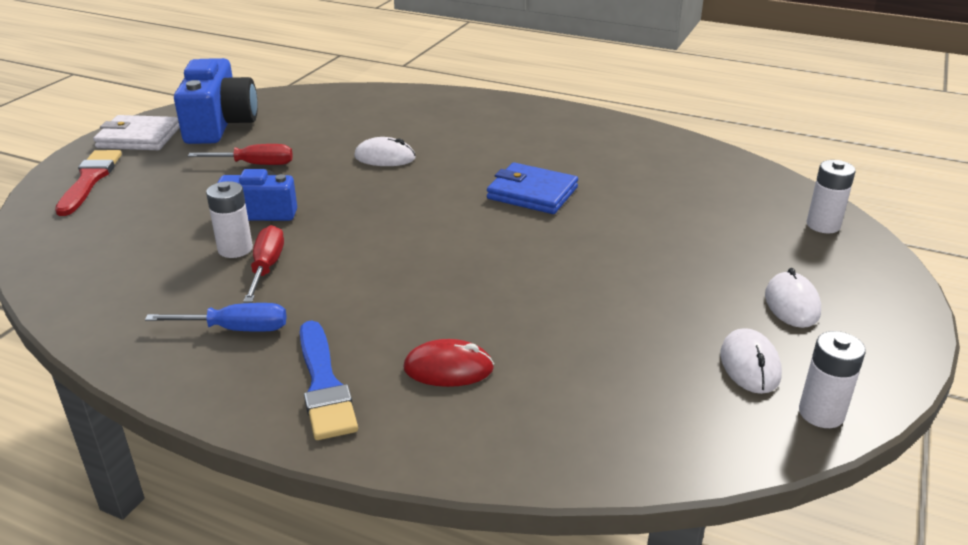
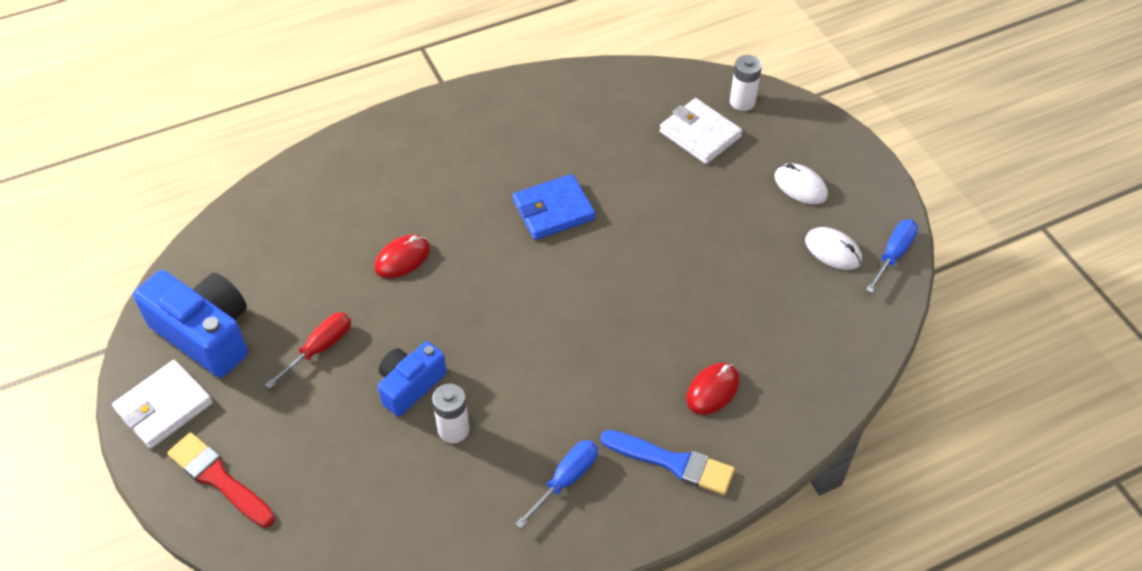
camera: 50 degrees left, 20 degrees up
red screwdriver [243,225,284,303] -> none
white mouse [354,137,416,166] -> red mouse [375,235,430,278]
white battery [799,331,866,428] -> blue screwdriver [866,219,918,293]
none -> white wallet [660,98,742,164]

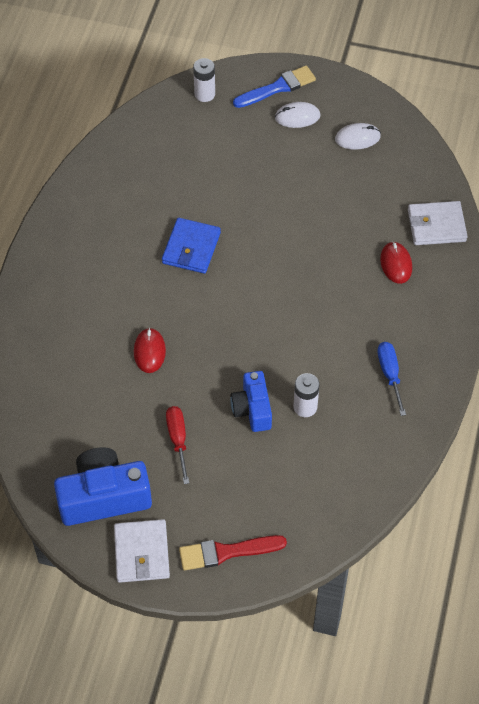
camera: 50 degrees left, 5 degrees up
blue brush [601,430,735,495] -> blue brush moved to [233,66,316,108]
white wallet [660,98,742,164] -> white wallet moved to [408,201,468,245]
blue screwdriver [866,219,918,293] -> none

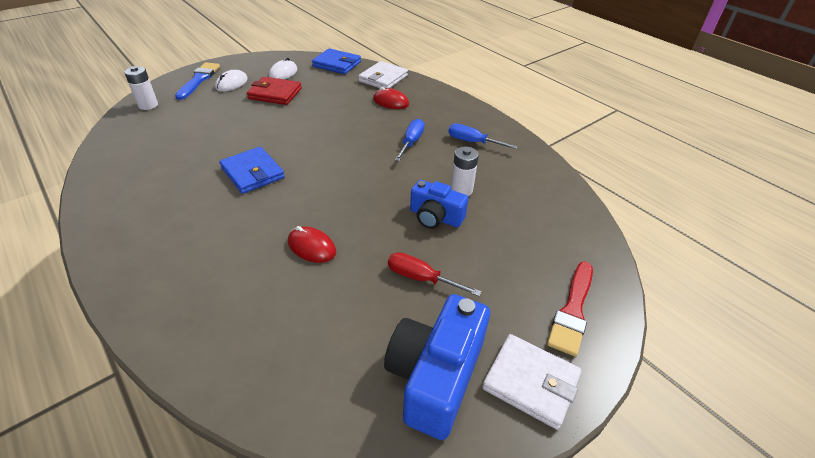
camera: 55 degrees left, 15 degrees down
none -> red wallet [247,77,302,105]
none -> blue wallet [312,48,361,74]
none -> blue screwdriver [395,119,425,161]

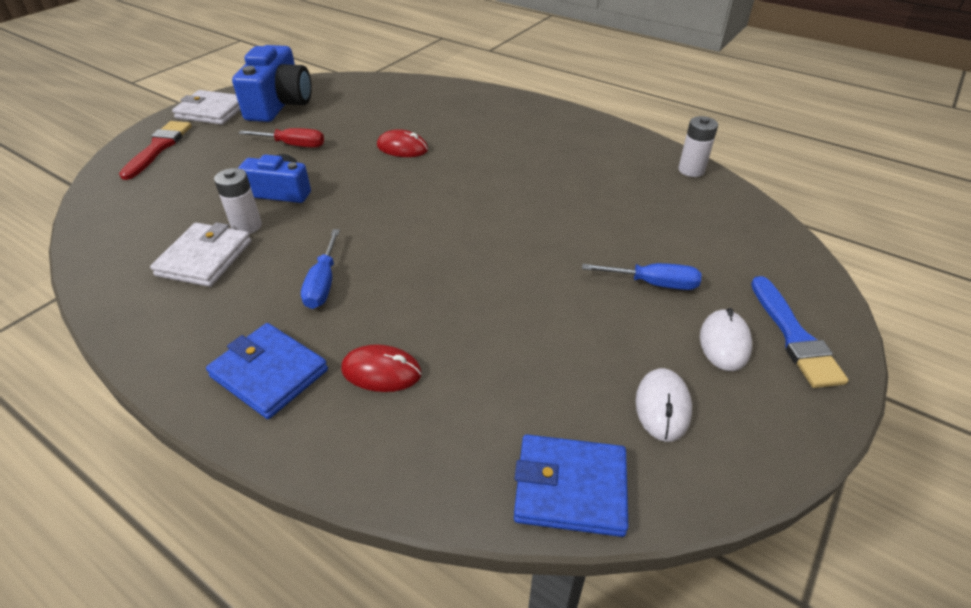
camera: 165 degrees right, 0 degrees up
white battery [124,66,158,110] -> white battery moved to [678,116,718,177]
blue wallet [219,147,285,194] -> blue wallet moved to [206,323,328,419]
red wallet [247,77,302,105] -> none
white wallet [358,61,408,88] -> white wallet moved to [150,222,251,287]
blue screwdriver [448,124,518,149] -> blue screwdriver moved to [582,263,702,290]

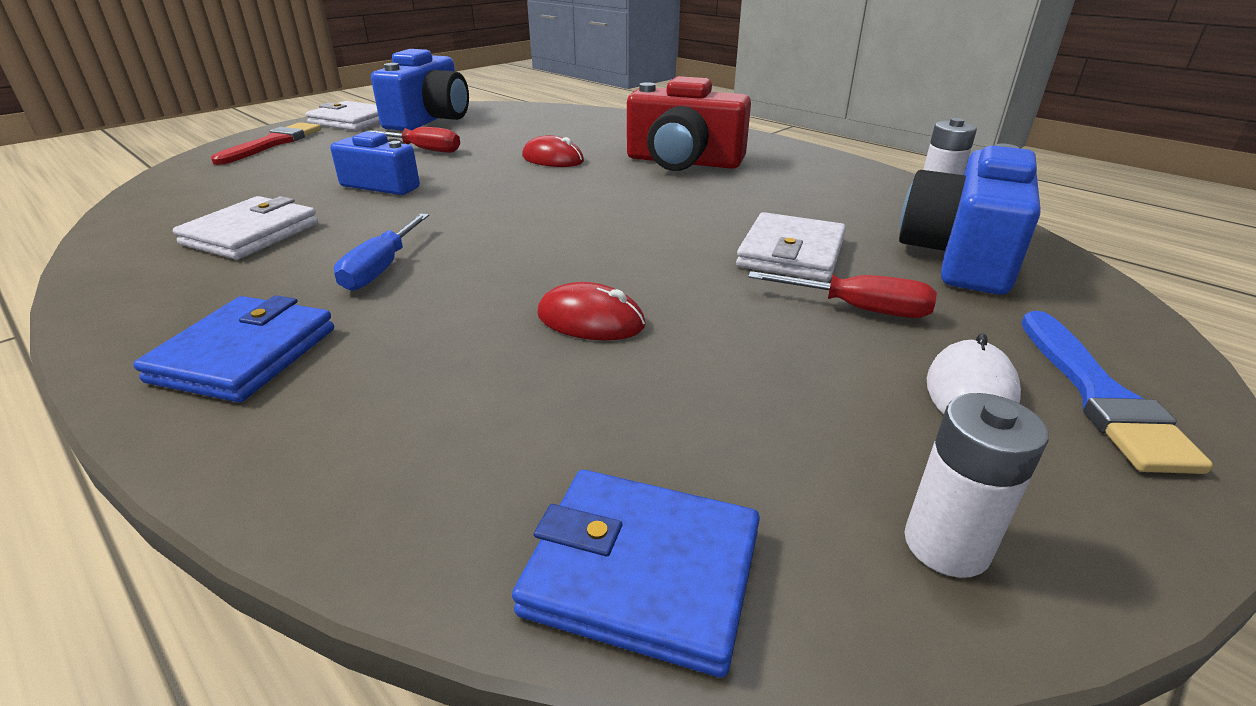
camera: 10 degrees right, 10 degrees down
blue wallet [206,323,328,419] -> blue wallet turned 60 degrees clockwise [133,295,334,402]
white battery [214,168,262,234] -> white battery moved to [904,393,1049,578]
red mouse [341,344,422,392] -> red mouse moved to [537,282,646,340]
blue screwdriver [582,263,702,290] -> red screwdriver [748,271,937,318]
white mouse [635,368,692,442] -> none
none -> red camera [627,76,751,171]
none -> white wallet [736,212,846,282]
none -> blue camera [899,144,1040,295]

